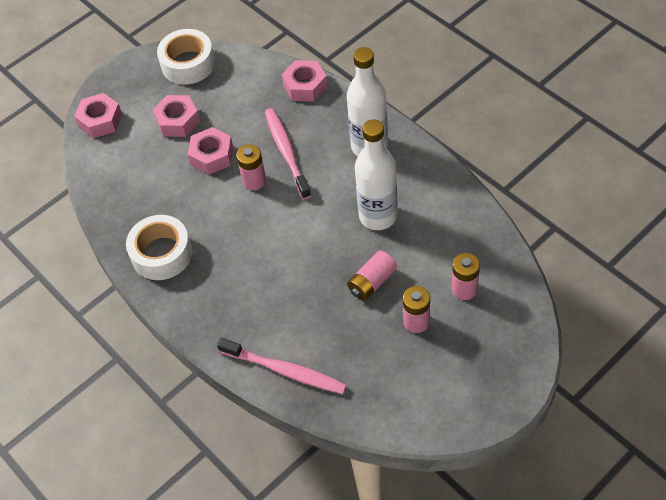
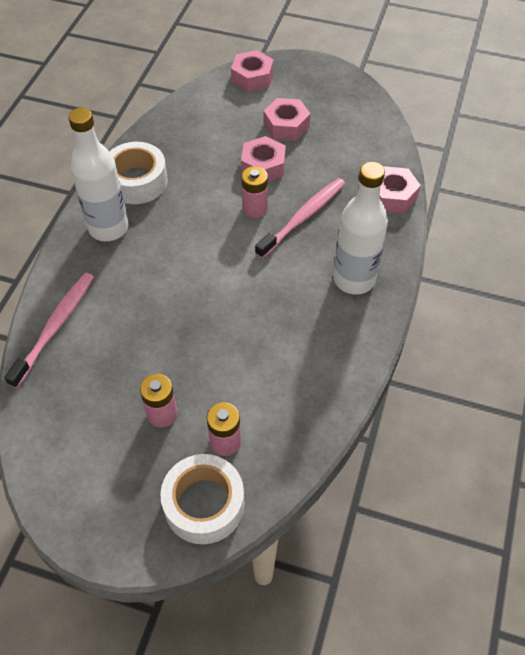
camera: 55 degrees right, 0 degrees up
white tape [157,29,215,85] -> white tape moved to [160,454,245,544]
pink toothbrush [217,338,347,394] -> pink toothbrush turned 150 degrees counterclockwise [4,273,94,388]
pink battery [347,251,397,301] -> none
white bottle [355,119,397,230] -> white bottle moved to [68,108,129,241]

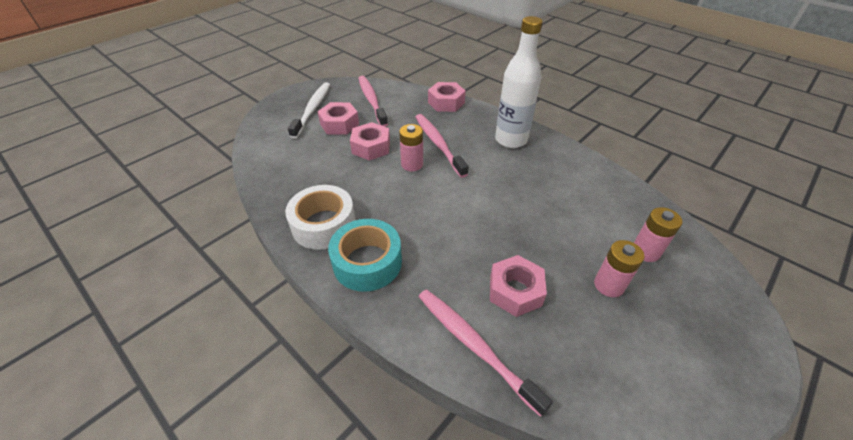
camera: 65 degrees left, 10 degrees down
white bottle [68,108,129,241] -> turquoise tape [328,219,402,292]
white tape [160,454,245,544] -> none
pink nut [231,50,274,92] -> pink nut moved to [490,255,547,317]
none -> white toothbrush [288,82,330,139]
none -> pink toothbrush [359,76,388,127]

